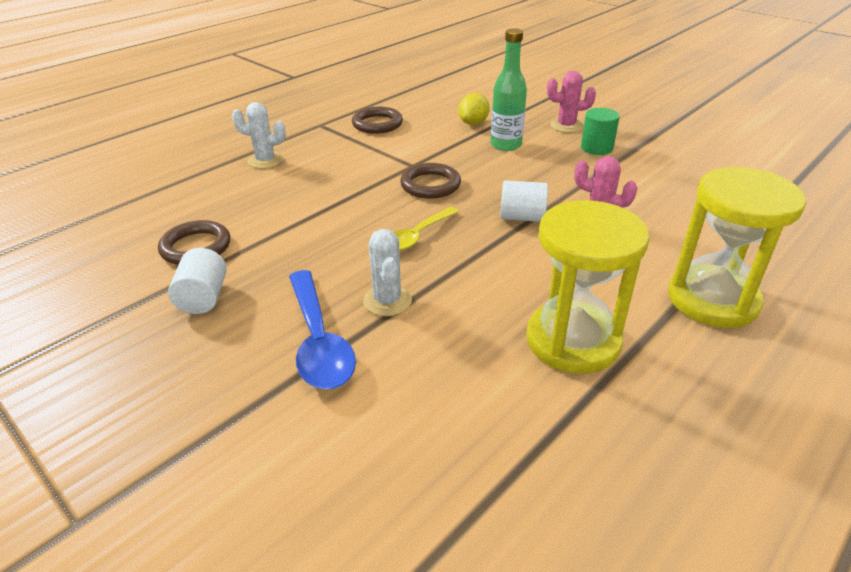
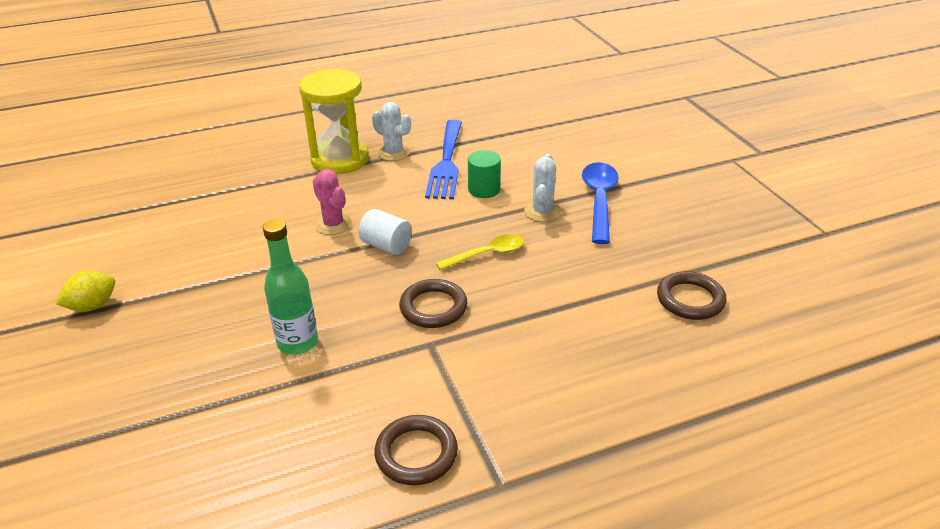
camera: 155 degrees left, 0 degrees up
white cylinder [168,248,227,314] -> none
white cactus [232,102,286,169] -> white cactus moved to [372,102,411,161]
yellow lemon [459,93,490,125] -> yellow lemon moved to [56,270,115,312]
yellow hourglass [526,200,649,374] -> blue fork [425,120,462,199]
pink cactus [547,71,596,133] -> none
green cylinder [581,108,620,155] -> green cylinder moved to [468,150,501,198]

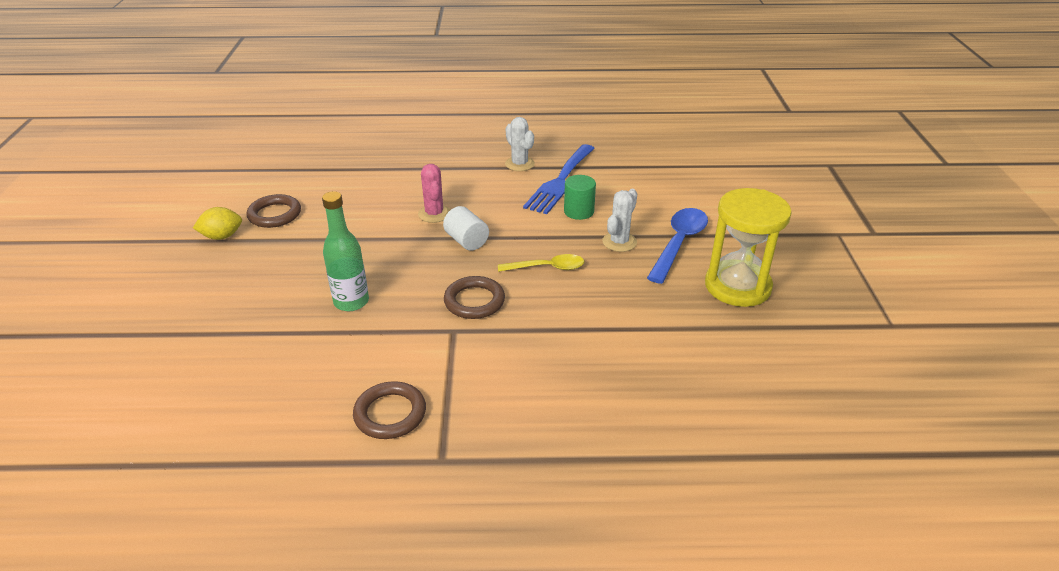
camera: 20 degrees right, 0 degrees up
yellow hourglass [299,69,369,174] -> yellow hourglass moved to [705,188,792,307]
brown ring [657,271,727,320] -> brown ring moved to [246,194,301,228]

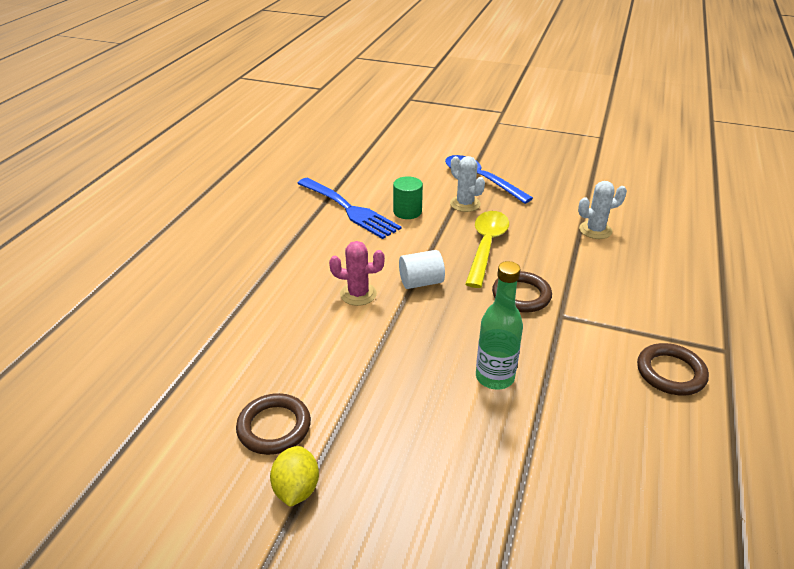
camera: 70 degrees left, 0 degrees up
yellow spoon [498,254,584,272] -> yellow spoon [465,211,509,288], size x1.52
white cactus [505,117,535,171] -> white cactus moved to [578,181,627,239]
yellow hourglass [705,188,792,307] -> none

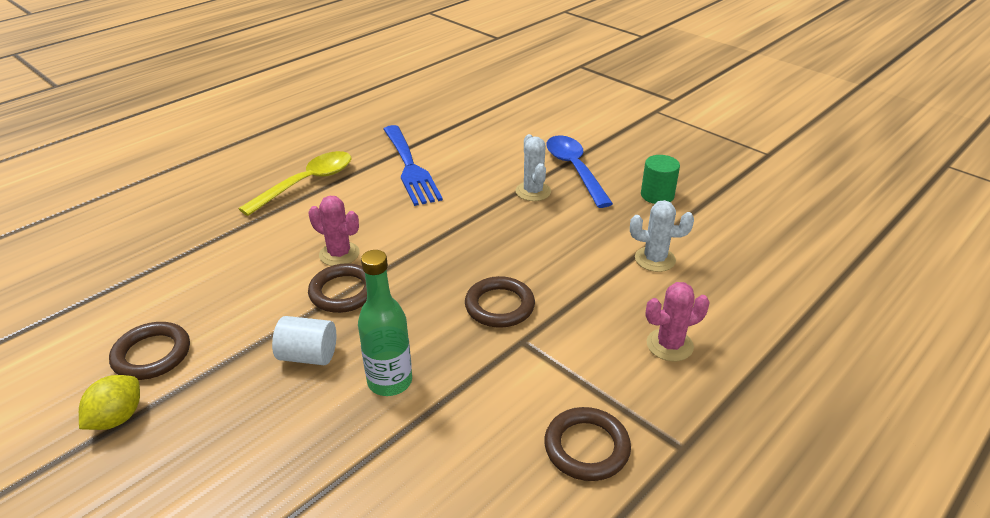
camera: 25 degrees right, 0 degrees up
green cylinder [393,176,423,219] -> green cylinder moved to [641,155,680,204]
white cylinder [399,250,445,289] -> white cylinder moved to [272,316,336,365]
yellow spoon [465,211,509,288] -> yellow spoon moved to [239,151,352,216]
none -> brown ring [308,263,367,313]
none -> pink cactus [645,282,709,362]

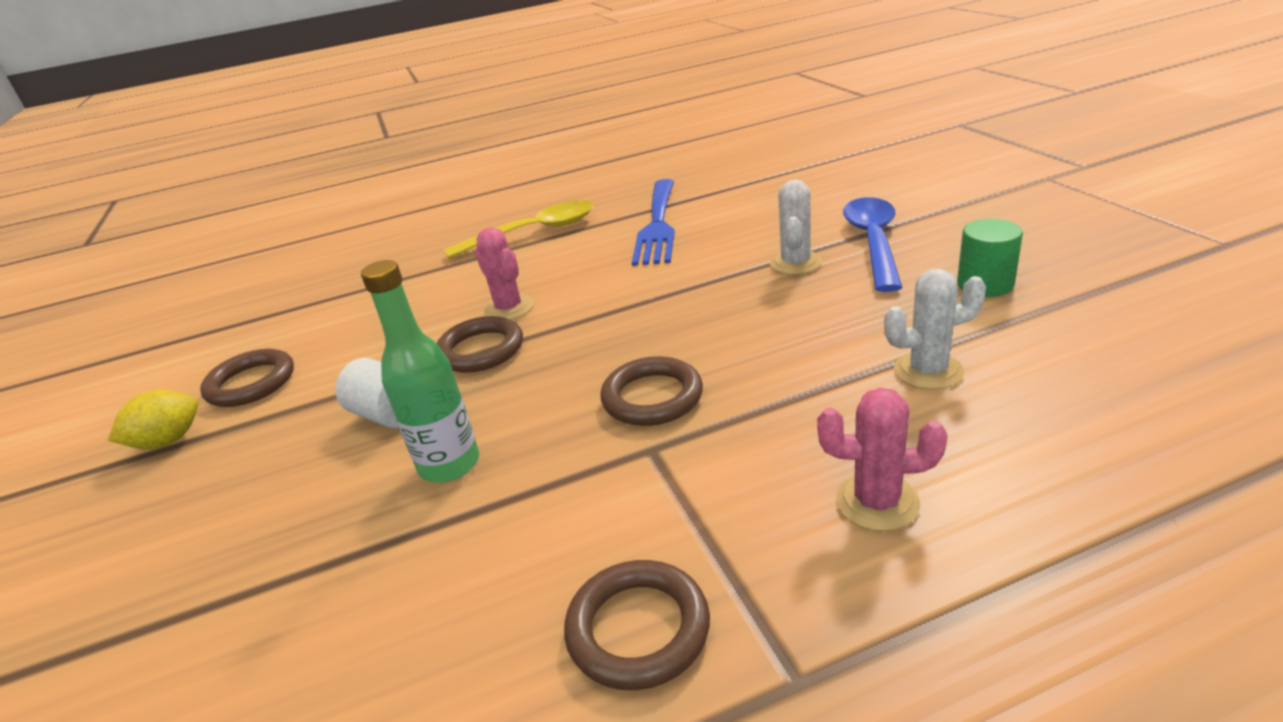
camera: 30 degrees right, 5 degrees down
white cactus [630,200,694,272] -> white cactus turned 45 degrees counterclockwise [884,269,986,390]

